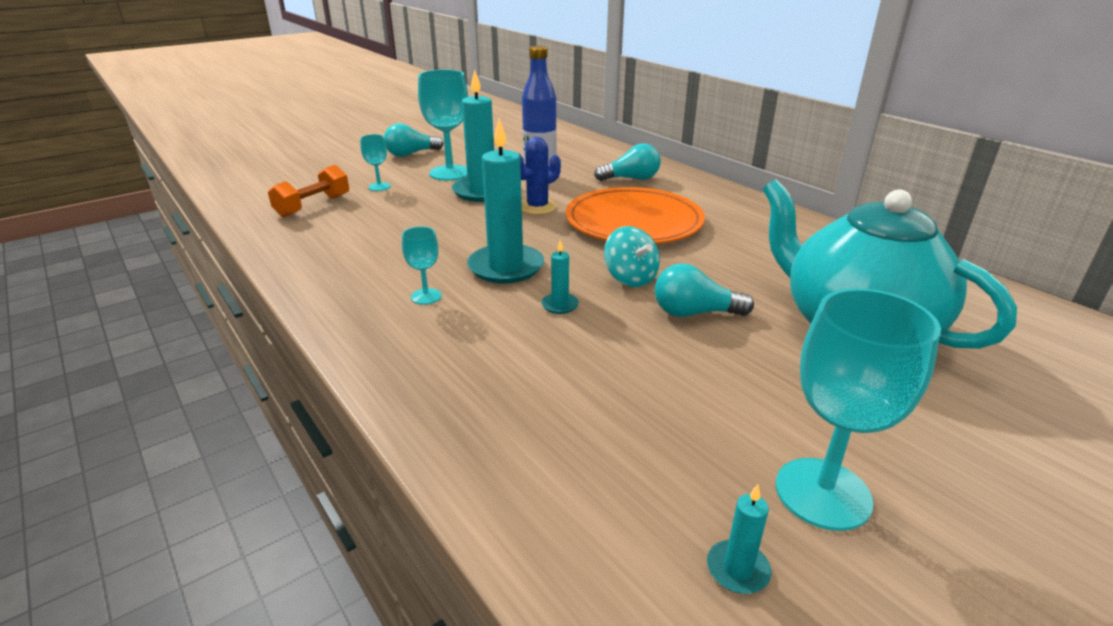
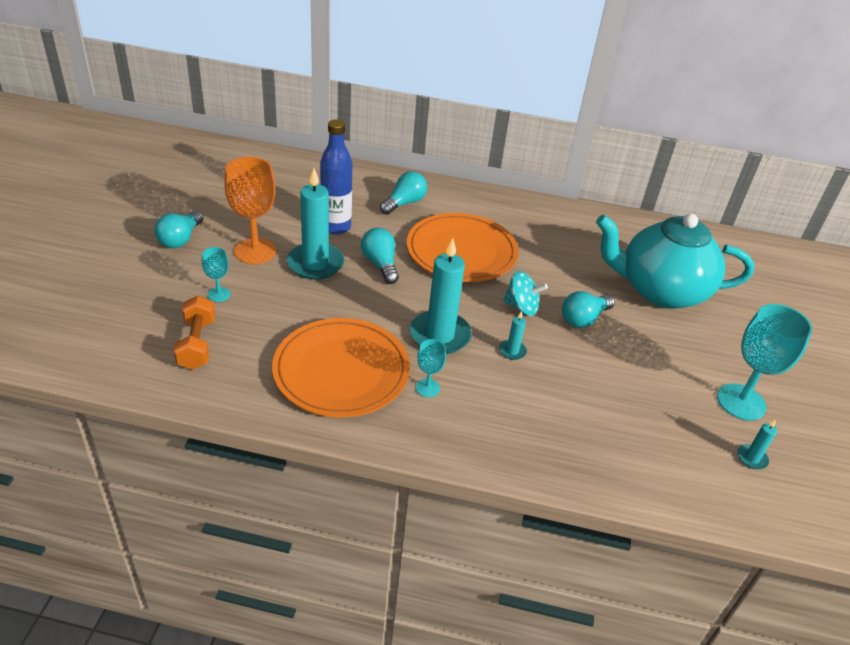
camera: 45 degrees left, 10 degrees up
turquoise goblet [418,70,468,181] -> orange goblet [224,157,277,264]
blue cactus [519,137,561,215] -> turquoise light bulb [361,228,399,284]
none -> orange plate [272,318,410,417]

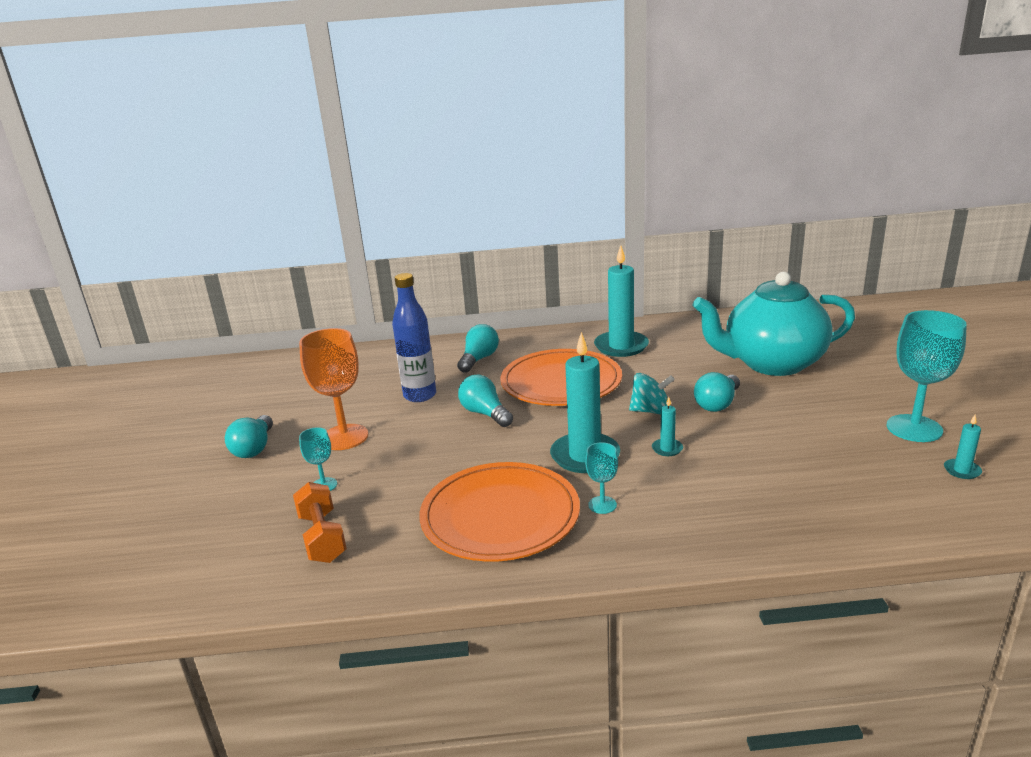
camera: 10 degrees left, 15 degrees down
turquoise candle [287,168,344,280] -> turquoise candle moved to [594,245,649,357]

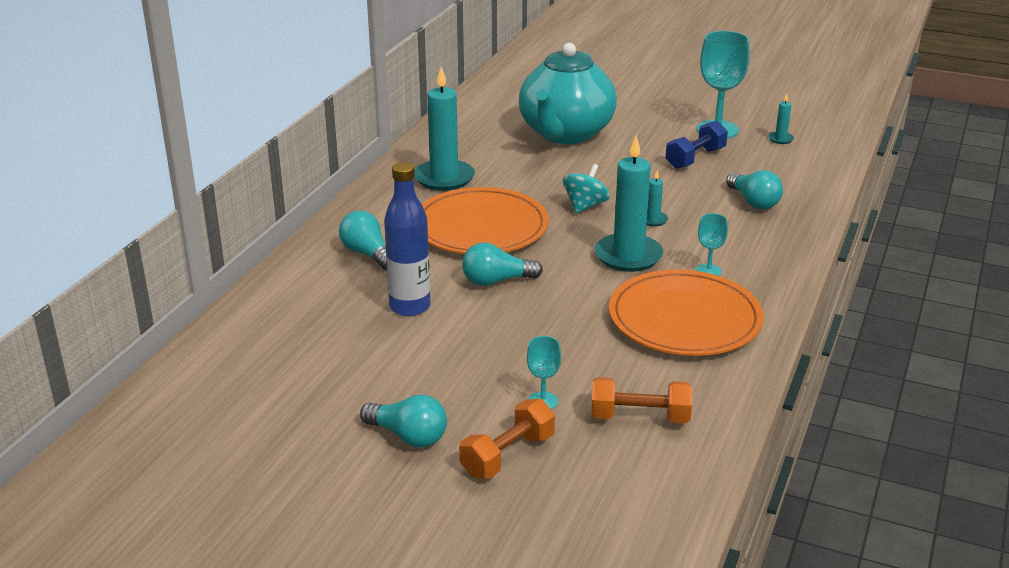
camera: 65 degrees left, 5 degrees up
orange goblet [299,328,368,450] -> none
turquoise light bulb [694,372,740,412] -> turquoise light bulb moved to [726,170,783,210]
none -> orange dumbbell [459,399,555,479]
none -> blue dumbbell [666,121,728,169]

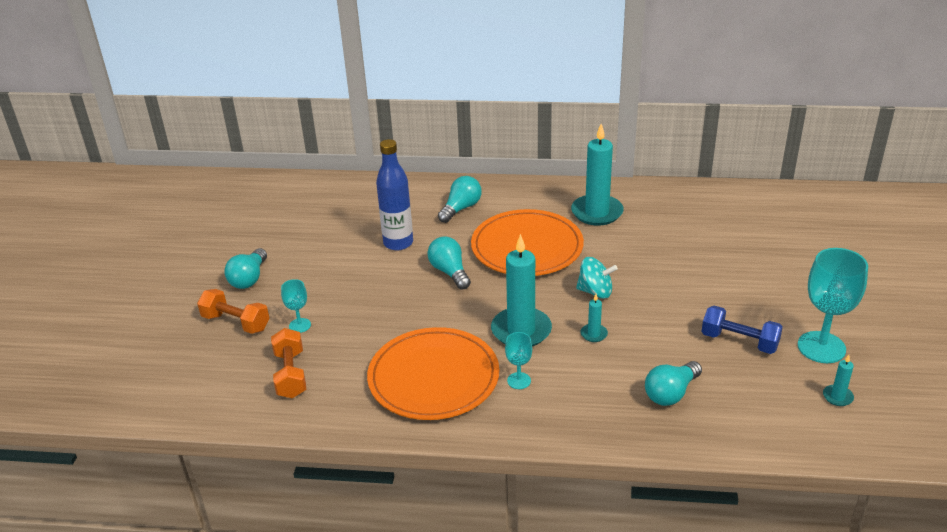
camera: 75 degrees right, 5 degrees up
turquoise teapot [519,43,617,144] -> none

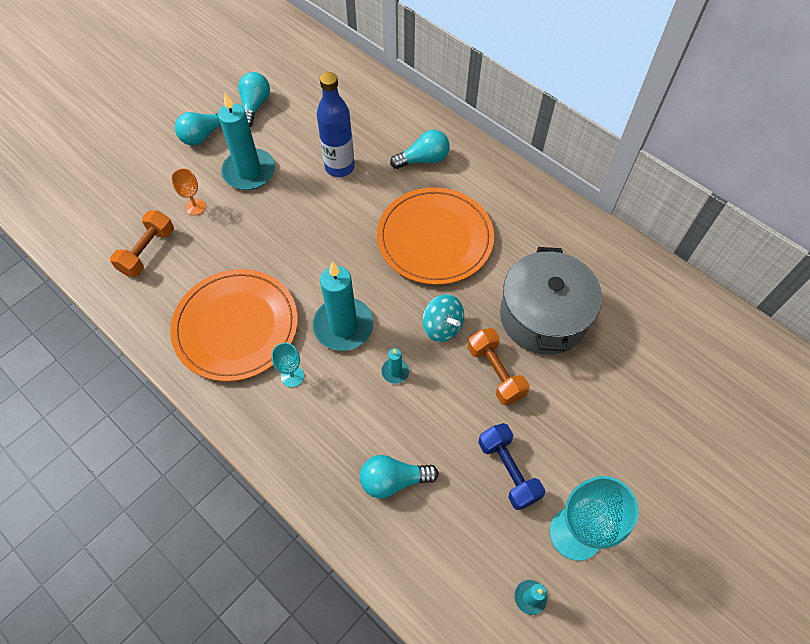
camera: 35 degrees right, 25 degrees up
orange dumbbell [197,289,270,334] -> orange dumbbell moved to [468,328,530,405]
turquoise goblet [281,279,311,333] -> orange goblet [171,168,206,215]
turquoise light bulb [427,236,471,290] -> turquoise light bulb moved to [238,72,270,127]
turquoise candle [571,124,624,226] -> turquoise candle moved to [218,93,275,190]
none -> grey pot [500,247,602,355]

